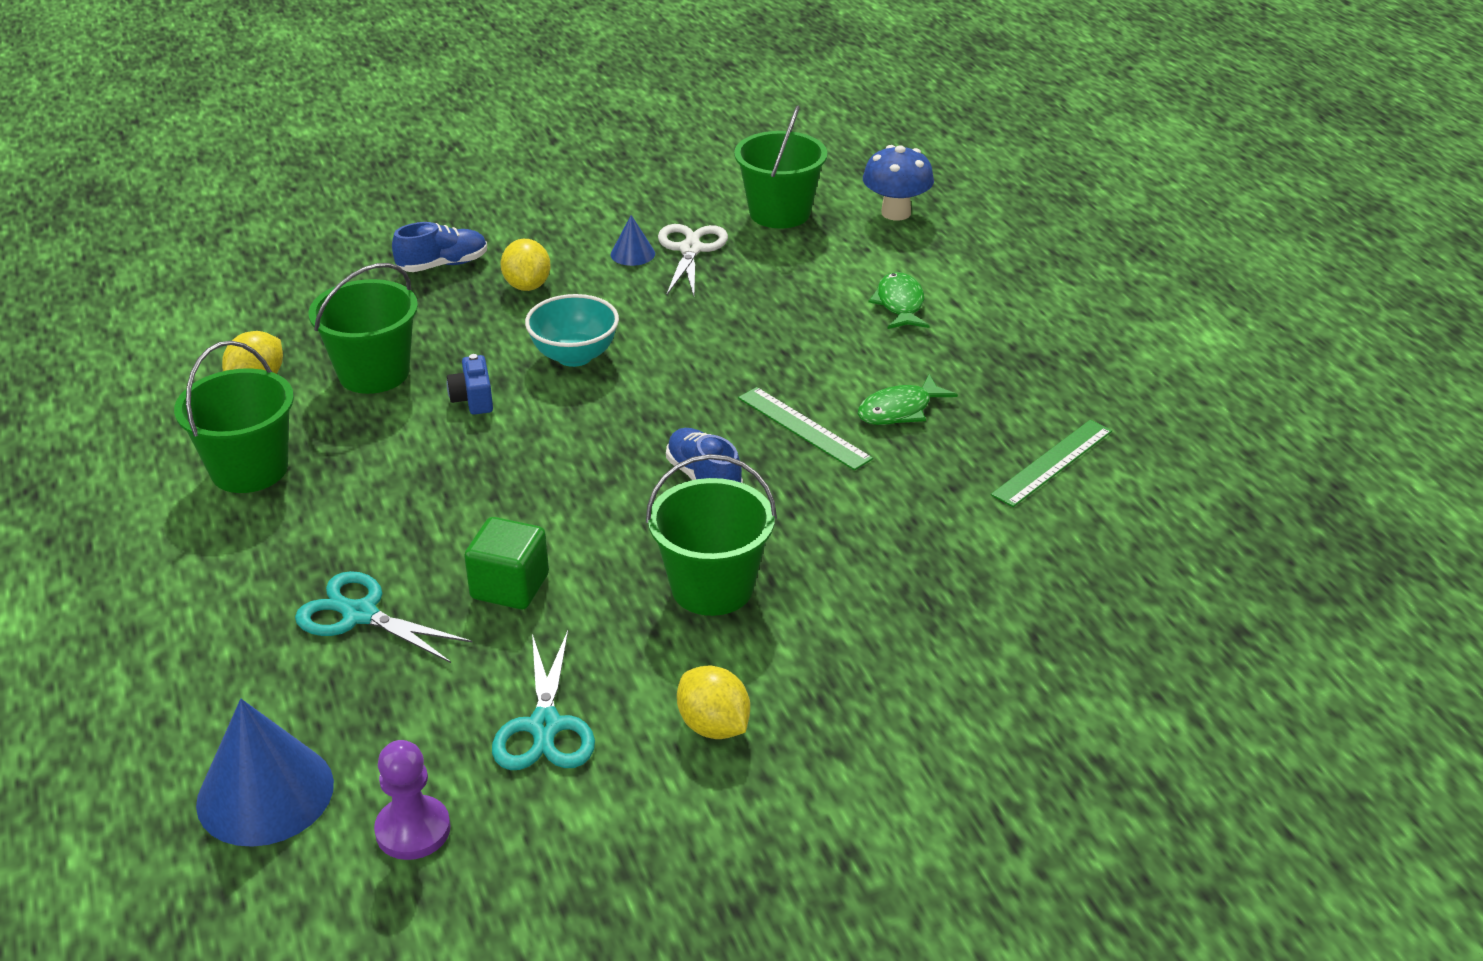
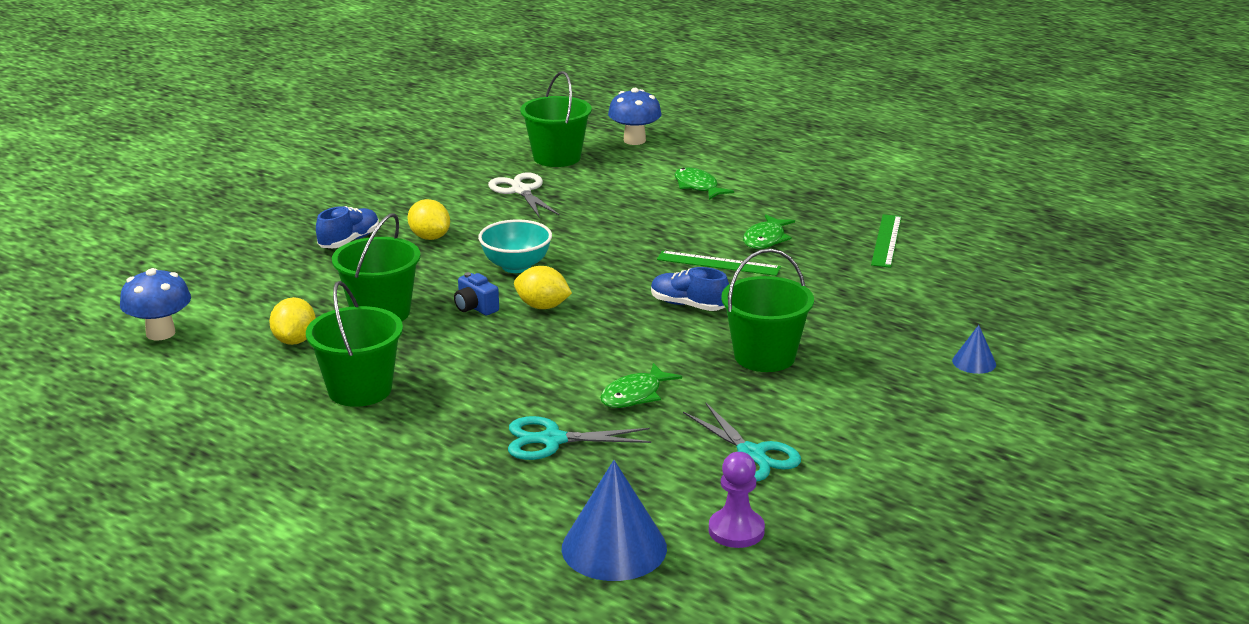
camera: 30 degrees left, 10 degrees down
green cube [464,517,549,609] -> green fish [600,363,682,408]
blue cone [611,215,655,266] -> blue cone moved to [952,325,996,374]
yellow lemon [677,665,750,739] -> yellow lemon moved to [514,266,572,309]
none -> blue mushroom [120,268,191,341]

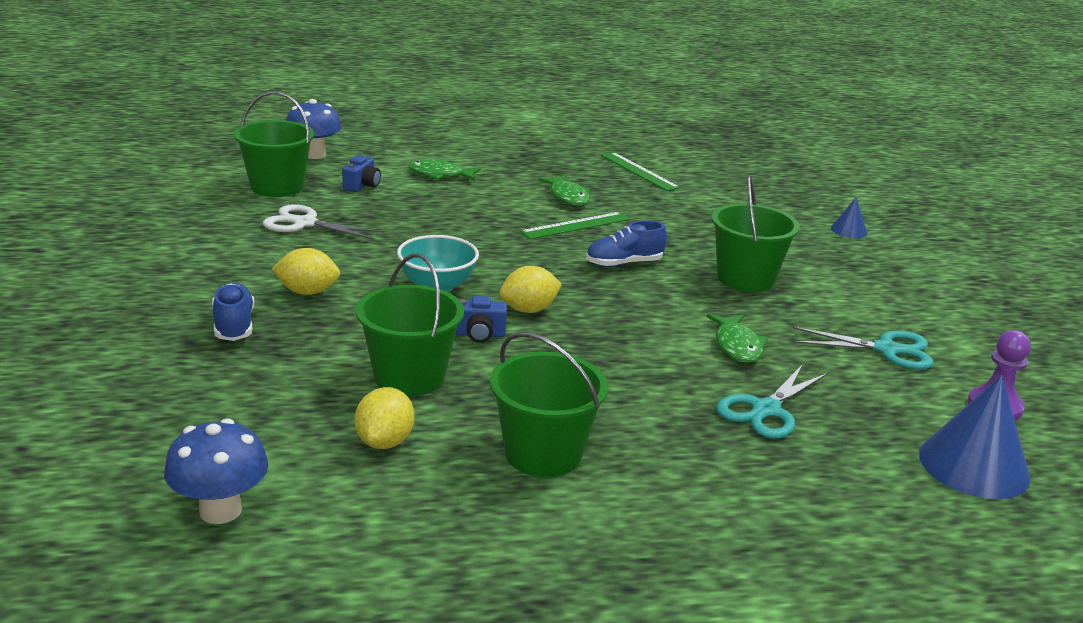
camera: 50 degrees left, 0 degrees up
yellow lemon [269,297,316,345] -> yellow lemon turned 60 degrees clockwise [355,387,414,449]
none -> blue camera [342,155,381,192]

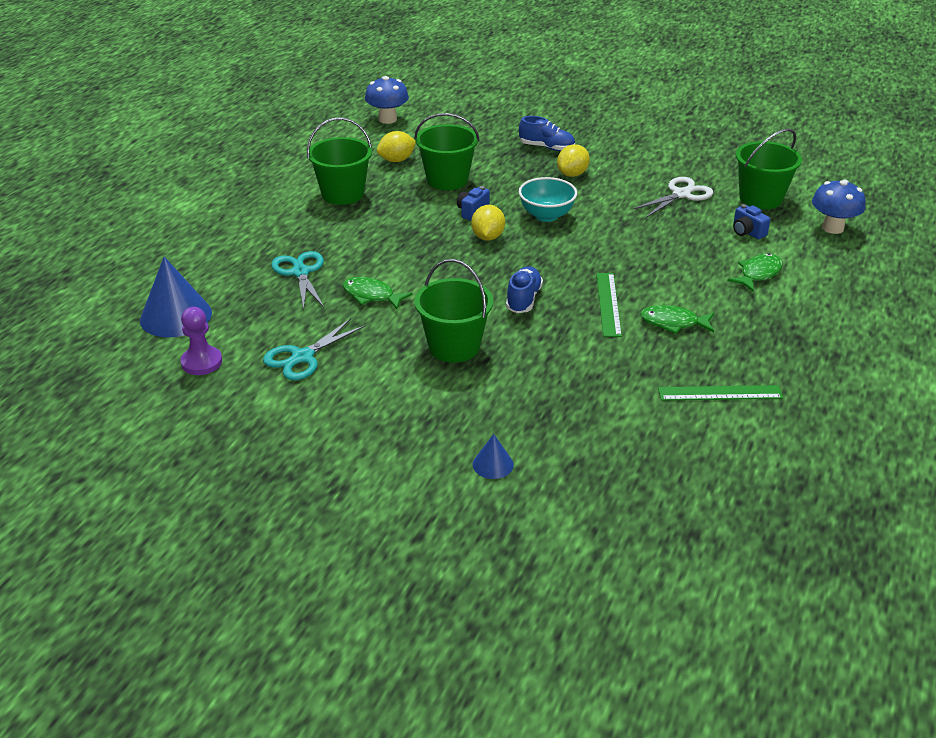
camera: 125 degrees right, 10 degrees up
yellow lemon [355,387,414,449] -> yellow lemon turned 75 degrees counterclockwise [377,131,416,162]

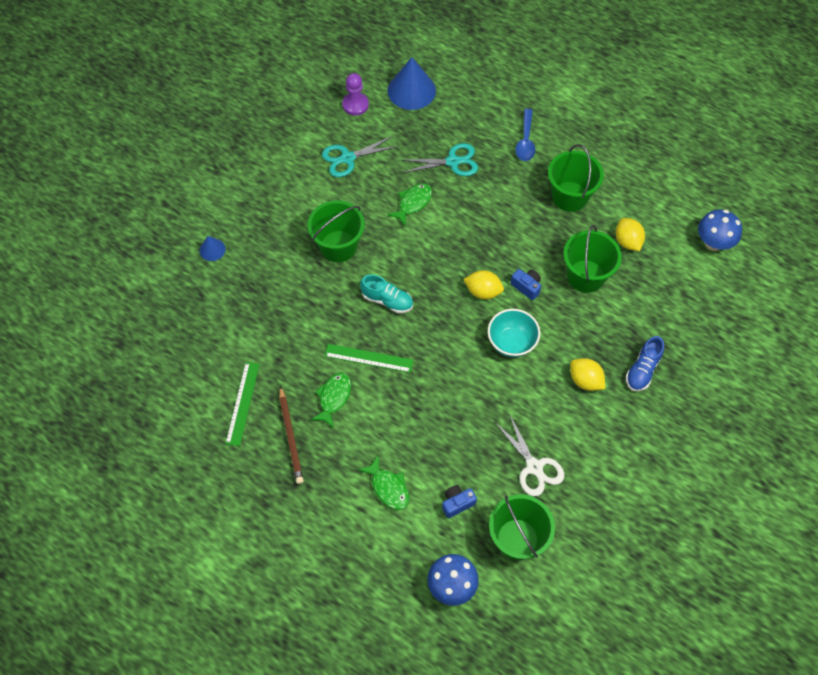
camera: 100 degrees right, 25 degrees up
turquoise scissors [263,318,366,380] -> turquoise scissors turned 75 degrees counterclockwise [322,136,399,177]
blue shoe [506,266,543,313] -> turquoise shoe [360,274,413,313]
none -> brown pencil [279,386,304,484]
none -> blue spoon [515,109,535,161]

